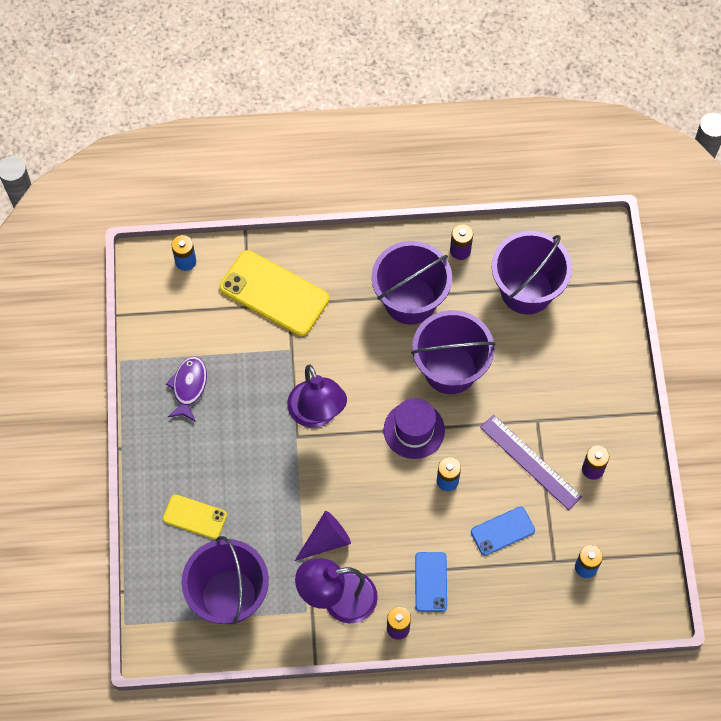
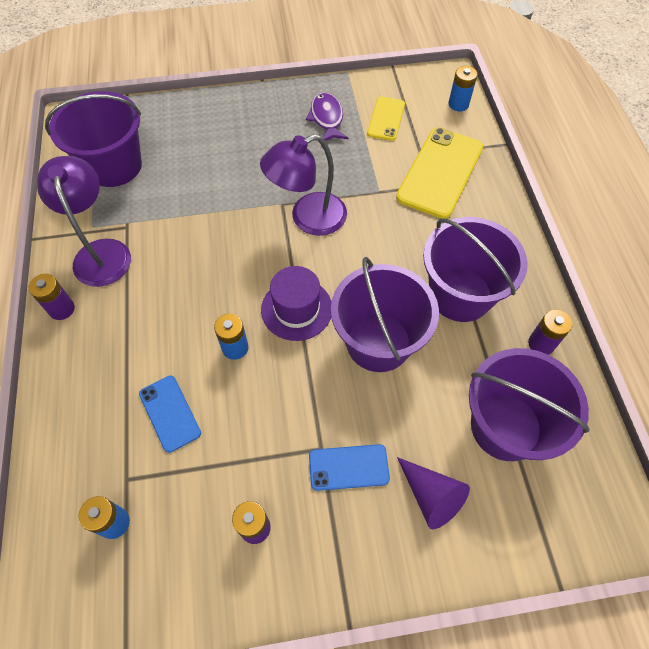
camera: 85 degrees right, 5 degrees down
yellow phone [163,494,227,539] -> yellow phone moved to [367,97,405,141]
purple fish [166,357,207,422] -> purple fish turned 105 degrees counterclockwise [306,92,348,141]
purple cone [295,511,351,561] -> purple cone moved to [397,457,470,529]
blue phone [415,552,447,612] -> blue phone moved to [309,444,390,491]
purple ruler [480,415,582,510] -> none

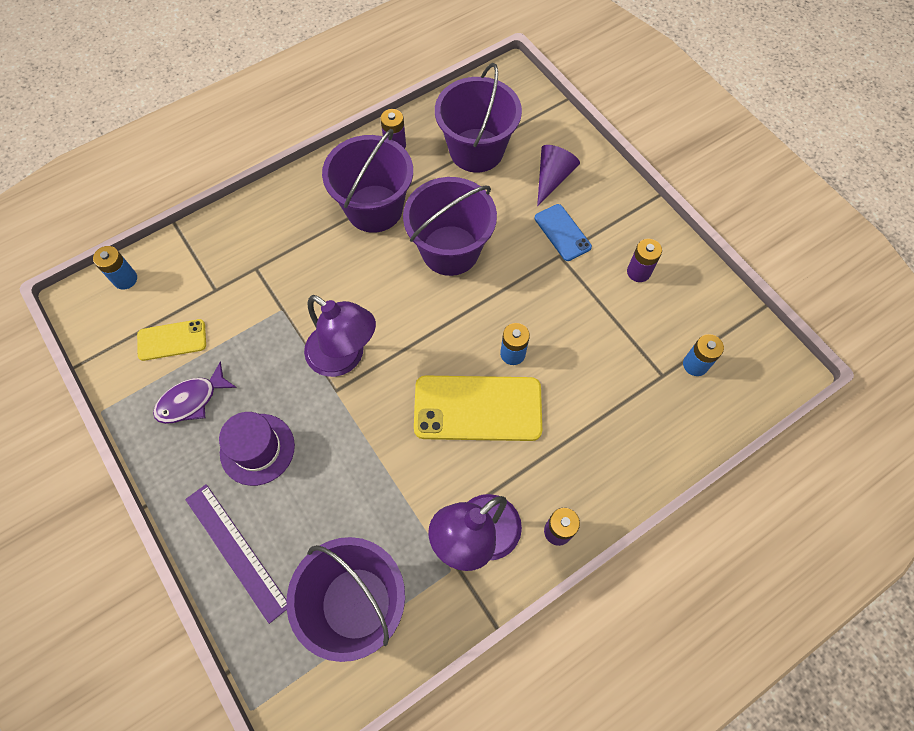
camera: 115 degrees left, 5 degrees up
blue phone [139,376,201,453] -> none
purple hat [261,266,332,341] -> purple hat moved to [219,412,295,486]
yellow phone [396,127,483,218] -> yellow phone moved to [414,376,542,441]
none -> purple ruler [185,484,287,624]

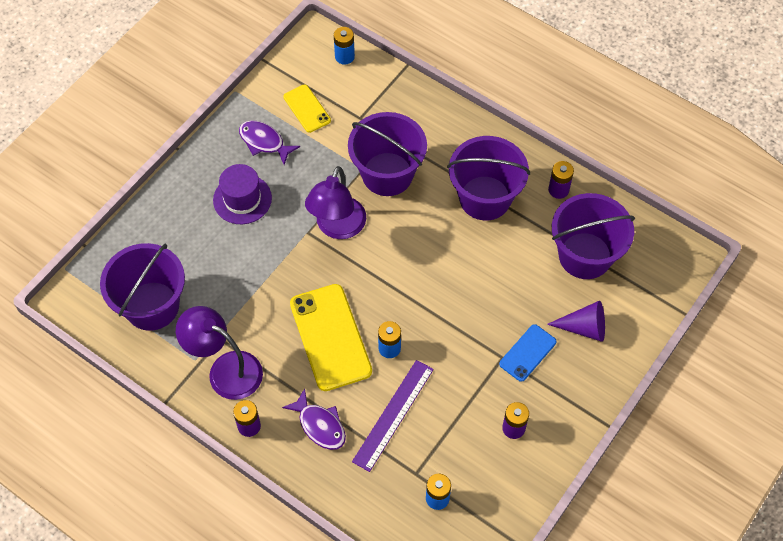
camera: 70 degrees right, 5 degrees down
purple ruler [185,484,287,624] -> purple ruler moved to [352,360,434,472]
purple bucket [403,177,497,276] -> purple bucket moved to [348,112,427,196]
none -> purple fish [282,388,346,450]

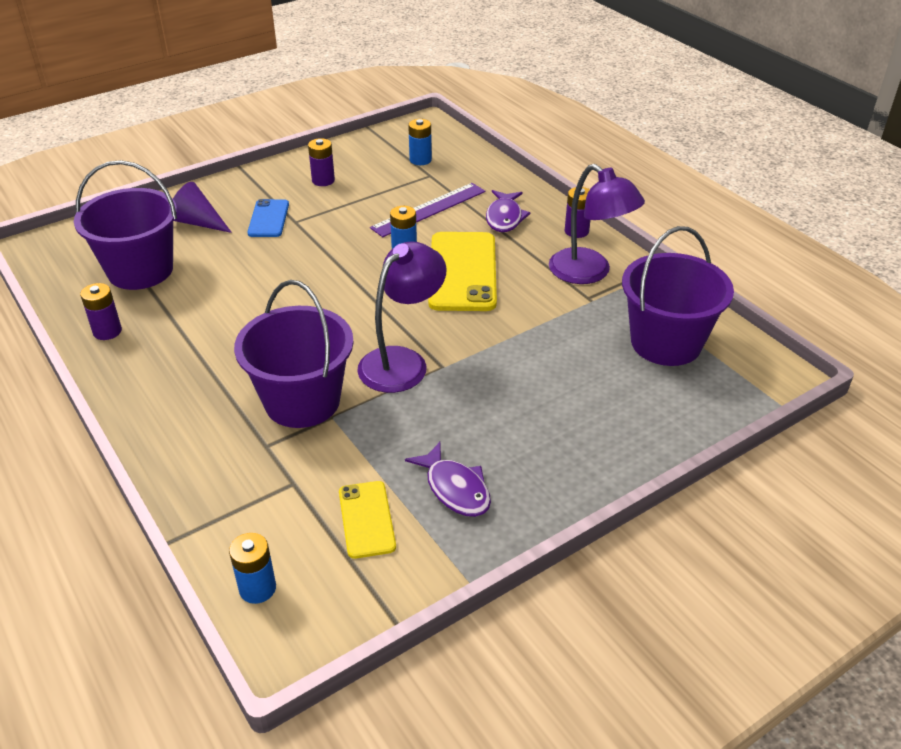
camera: 160 degrees left, 20 degrees down
purple hat [213,164,272,224] -> none
purple fish [282,388,346,450] -> purple fish turned 150 degrees counterclockwise [486,190,530,232]
purple bucket [447,136,530,220] -> none
blue phone [499,324,557,382] -> blue phone turned 60 degrees counterclockwise [247,199,289,237]

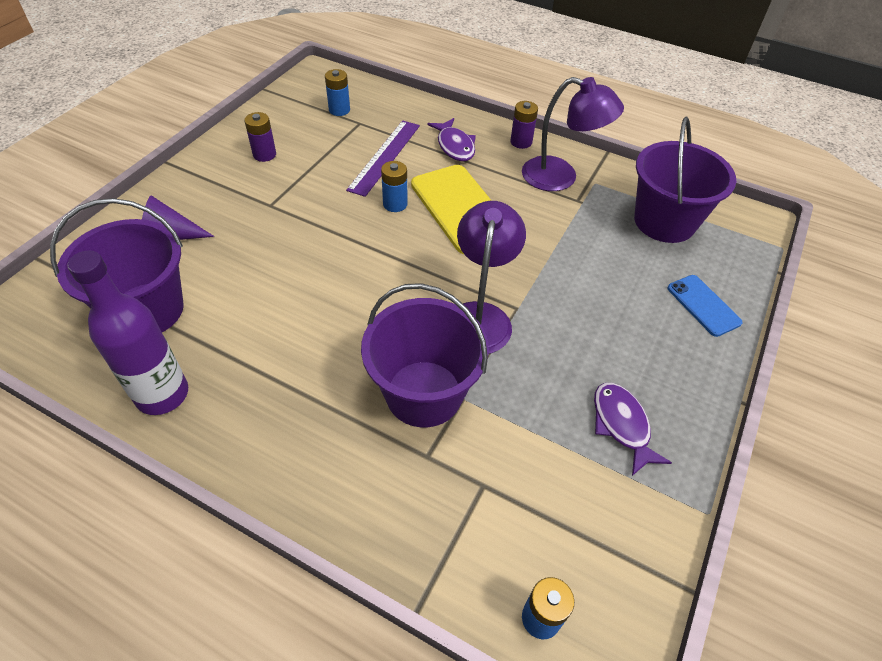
camera: 30 degrees left, 10 degrees up
purple battery [80,283,122,340] -> purple bottle [67,251,188,415]
blue phone [247,199,289,237] -> blue phone moved to [668,275,743,337]
yellow phone [339,481,396,559] -> none
purple fish [405,442,491,517] -> purple fish turned 135 degrees counterclockwise [594,383,672,476]

